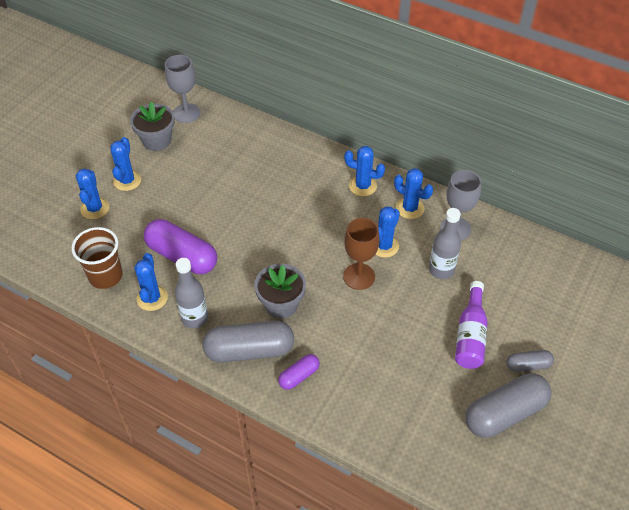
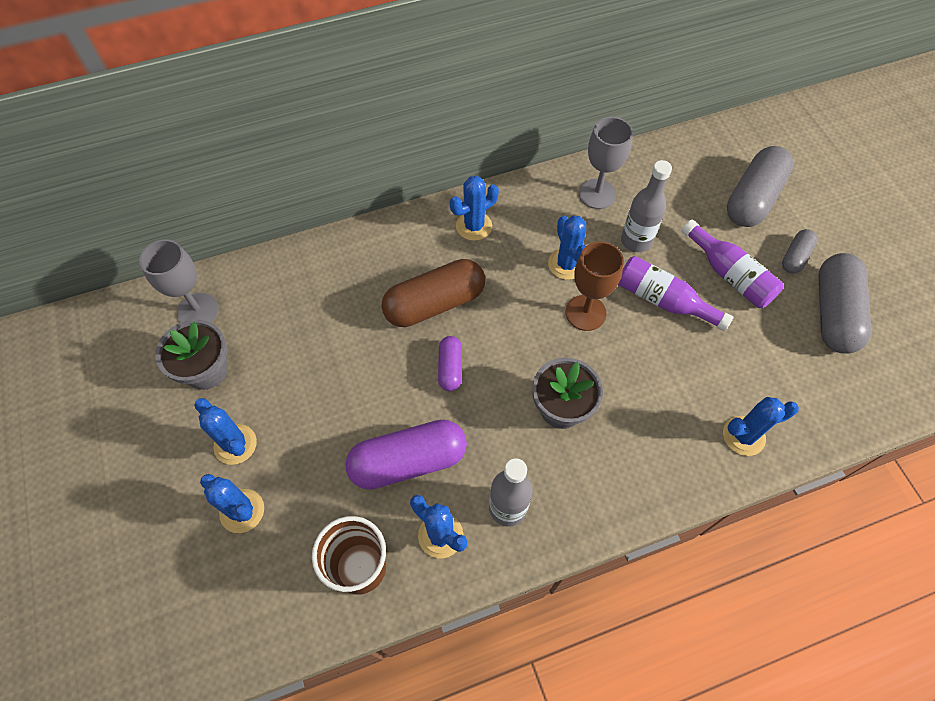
camera: 50 degrees left, 10 degrees up
grey capsule [203,321,294,363] -> grey capsule moved to [727,146,794,227]
purple capsule [278,354,320,390] -> purple capsule moved to [438,336,462,391]
blue cactus [394,168,433,219] -> blue cactus moved to [723,397,799,456]
none -> brown capsule [381,259,485,327]
none -> purple bottle [618,256,733,331]

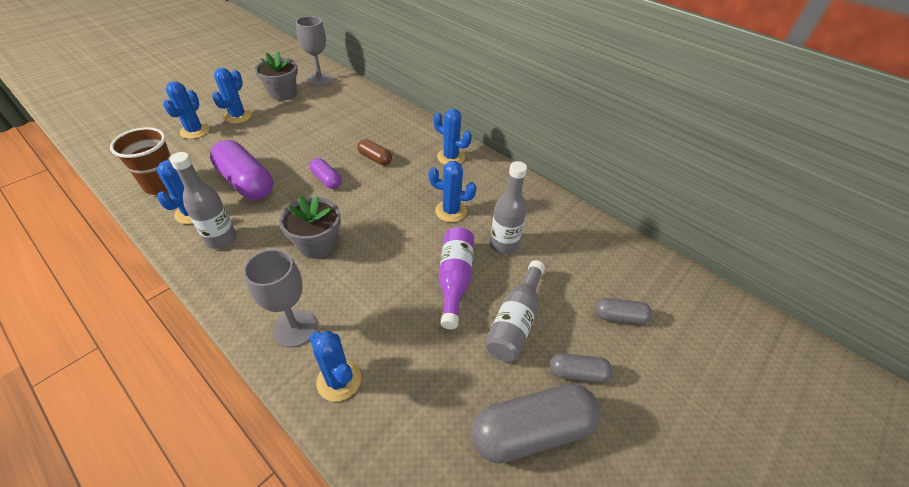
camera: 60 degrees right, 15 degrees down
brown capsule [381,259,485,327] -> brown capsule [357,139,392,165], size x0.52
purple capsule [438,336,462,391] -> purple capsule turned 75 degrees clockwise [310,158,342,189]
blue cactus [548,216,586,280] -> blue cactus turned 60 degrees clockwise [429,161,477,222]
brown goblet [565,242,624,331] -> none
grey goblet [579,117,633,209] -> grey goblet moved to [243,249,317,348]
purple bottle [682,220,783,308] -> grey bottle [485,260,545,362]
grey capsule [727,146,794,227] -> grey capsule [595,298,652,324], size x0.52

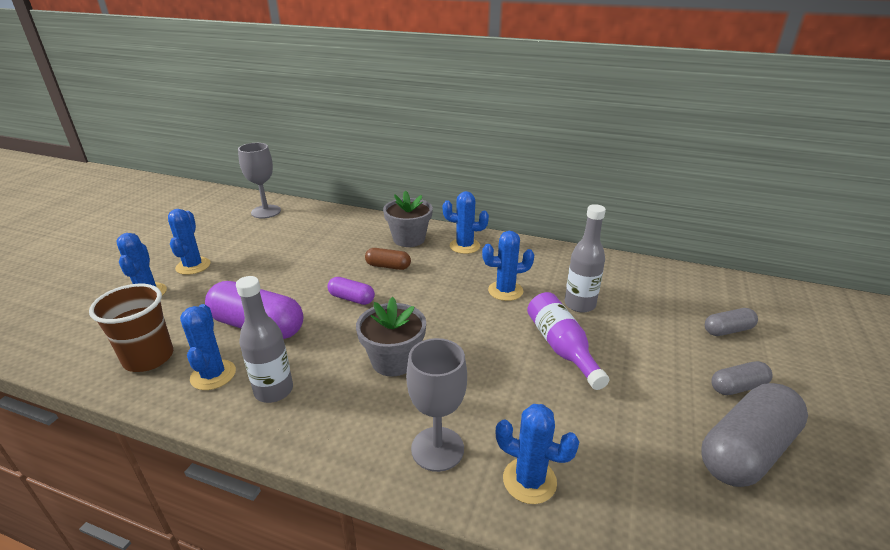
camera: 20 degrees left, 15 degrees down
grey flower pot [255,52,298,101] -> grey flower pot moved to [383,190,433,247]
grey bottle [485,260,545,362] -> none

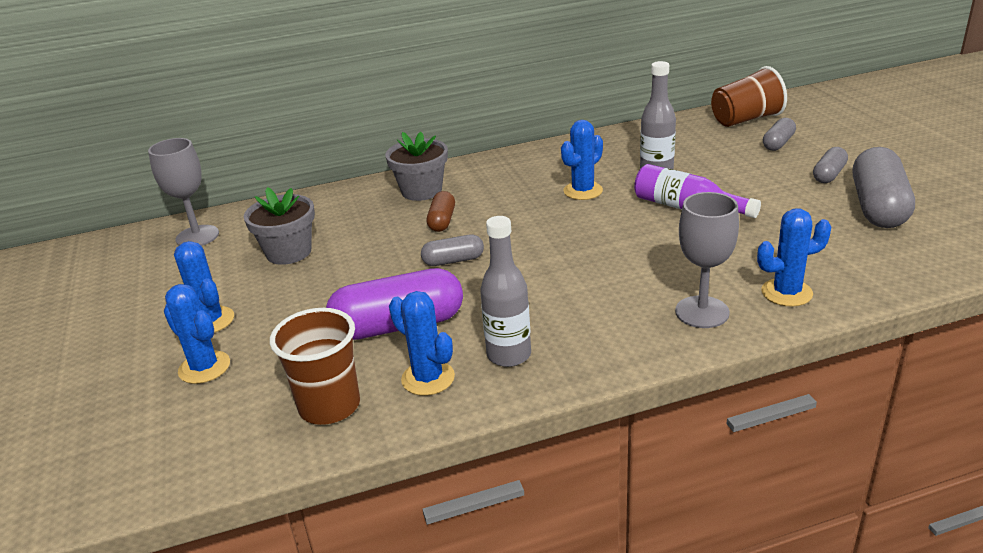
camera: 35 degrees left, 0 degrees up
purple capsule [327,277,375,305] -> grey capsule [421,234,484,266]
grey flower pot [356,297,426,377] -> grey flower pot moved to [244,187,315,265]
brown capsule [365,248,411,270] -> brown capsule turned 60 degrees counterclockwise [427,191,455,232]
blue cactus [443,191,489,254] -> none
none -> brown cup [711,66,787,127]

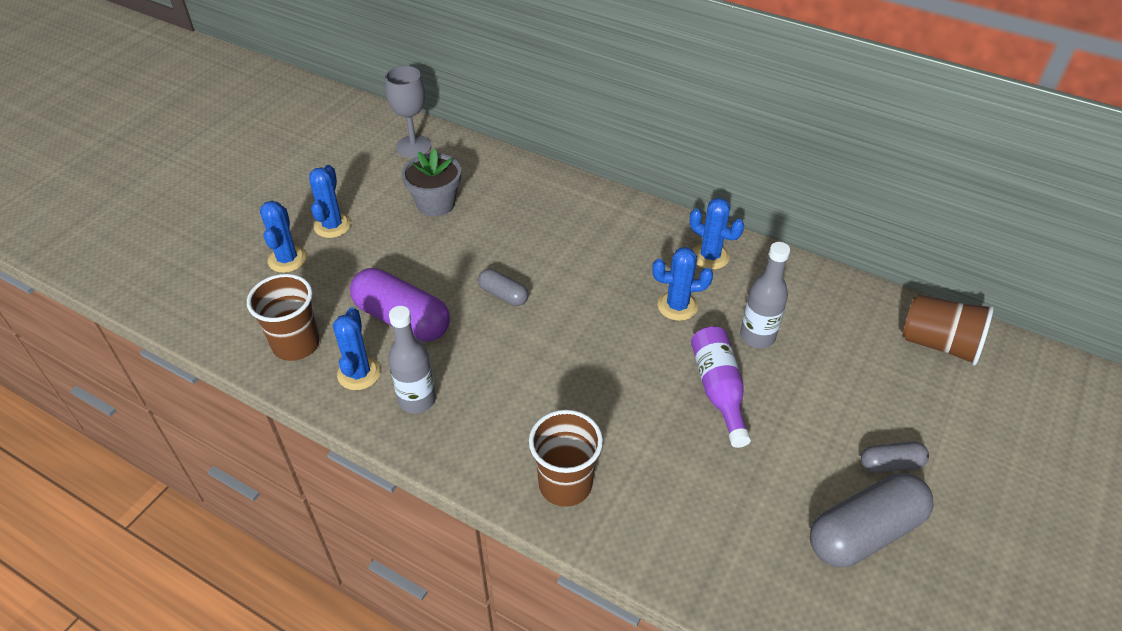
camera: 45 degrees right, 15 degrees up
grey flower pot [385,132,448,201] -> none
brown capsule [427,191,455,232] -> none
grey goblet [675,192,739,328] -> brown cup [529,410,603,507]
blue cactus [757,208,831,307] -> blue cactus moved to [690,198,744,270]
grey capsule [763,118,796,151] -> none

